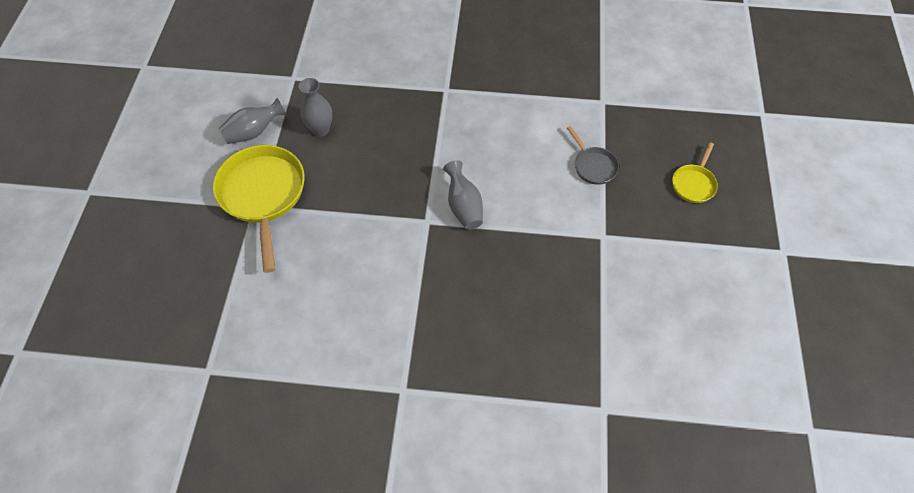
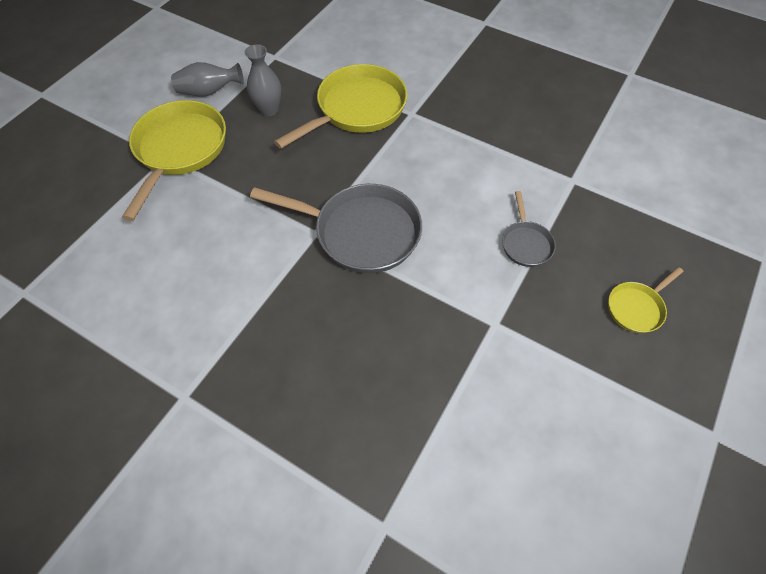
camera: 25 degrees right, 0 degrees up
grey vase [443,160,483,230] -> grey pan [250,184,422,273]
none -> yellow pan [274,64,407,149]

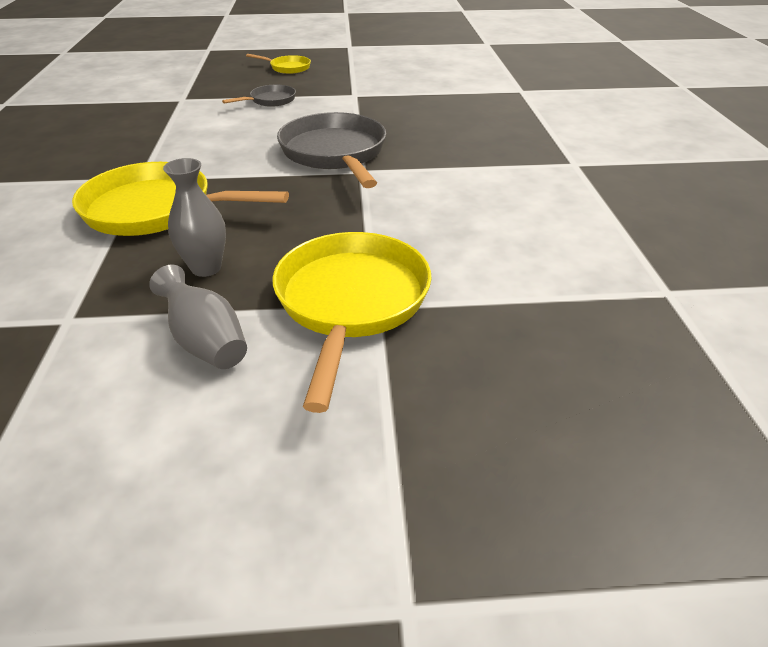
camera: 125 degrees left, 20 degrees down
yellow pan [122,100,226,221] -> yellow pan turned 120 degrees clockwise [273,232,431,413]

